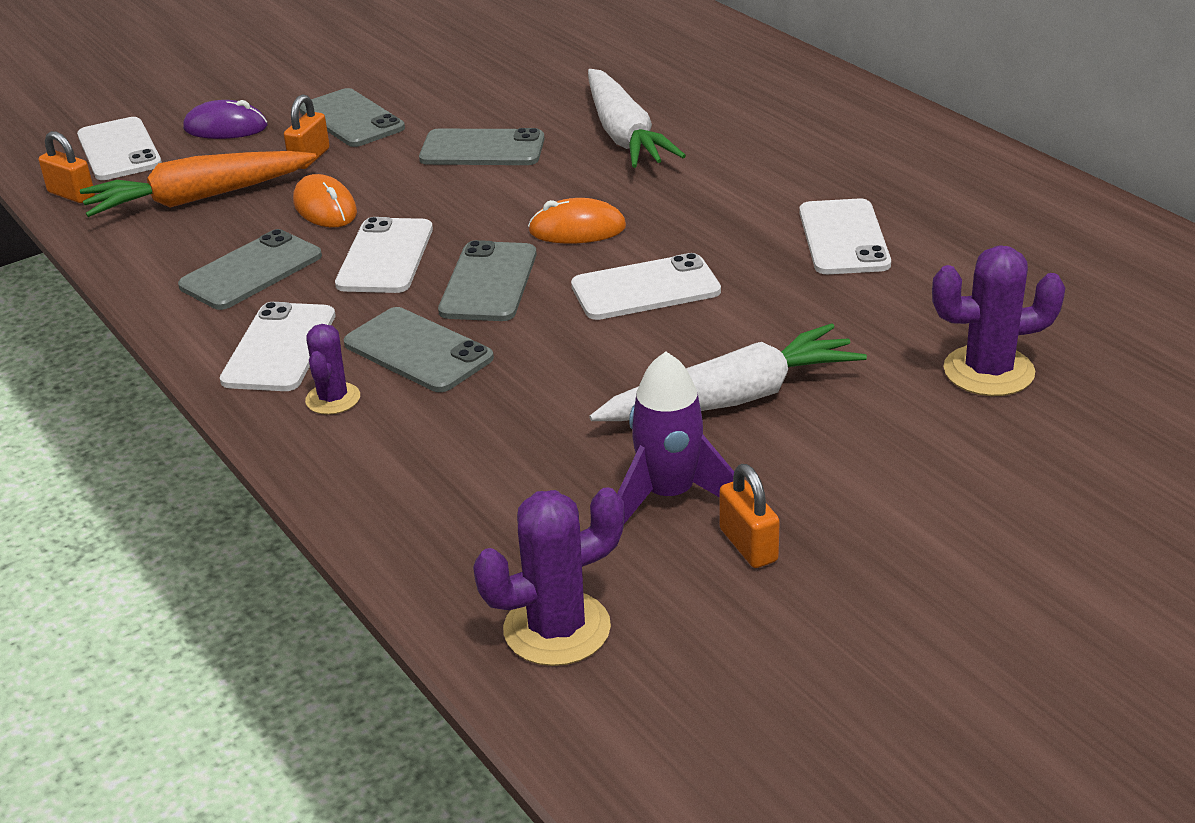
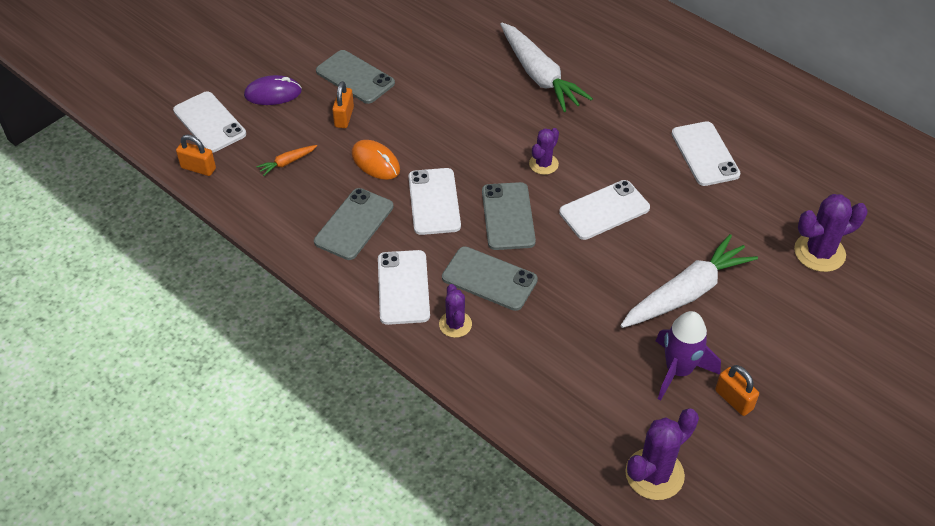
camera: 15 degrees left, 15 degrees up
orange carrot [80,151,317,217] -> orange carrot [256,145,317,176], size x0.43
grey phone [419,128,545,165] -> none
orange mouse [528,198,626,244] -> purple cactus [529,128,559,175]

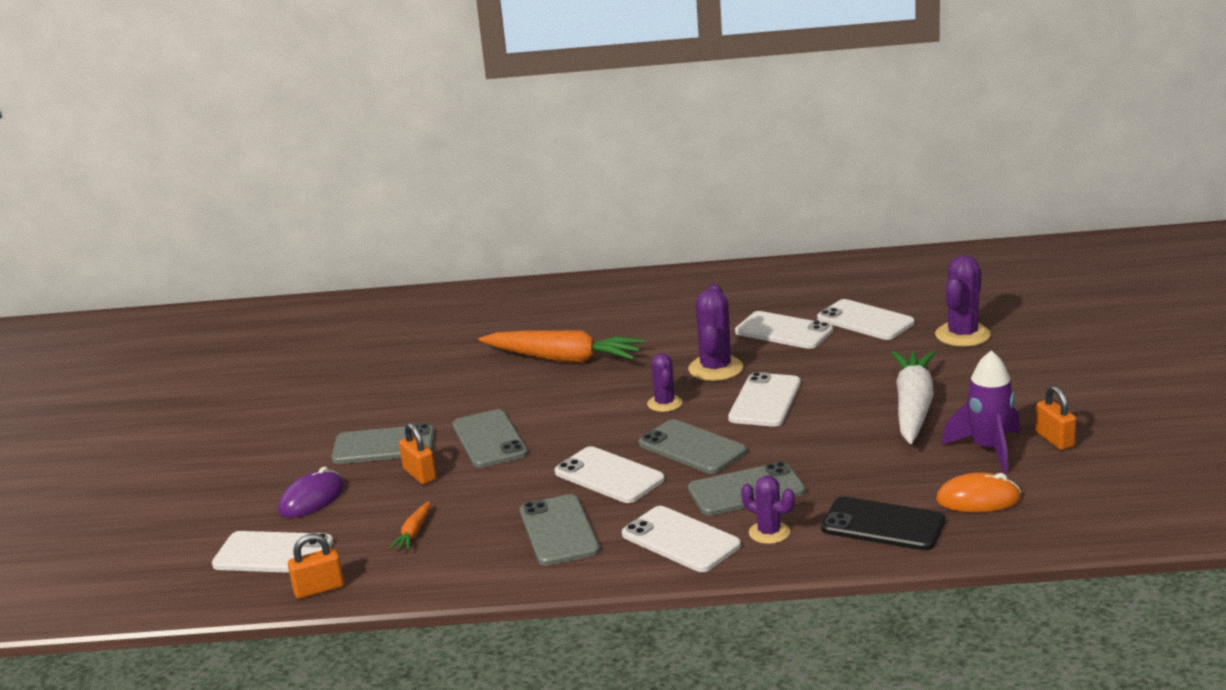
camera: 40 degrees left, 25 degrees down
orange mouse [351,140,400,180] -> orange mouse moved to [936,472,1021,512]
white carrot [500,23,593,112] -> orange carrot [479,330,644,363]
purple cactus [625,409,699,500] -> purple cactus moved to [688,284,743,381]
orange padlock [715,365,759,416] -> orange padlock turned 60 degrees clockwise [1035,385,1076,450]
none -> grey phone [453,409,528,468]
none -> white phone [817,299,915,340]
none -> black phone [821,497,945,550]

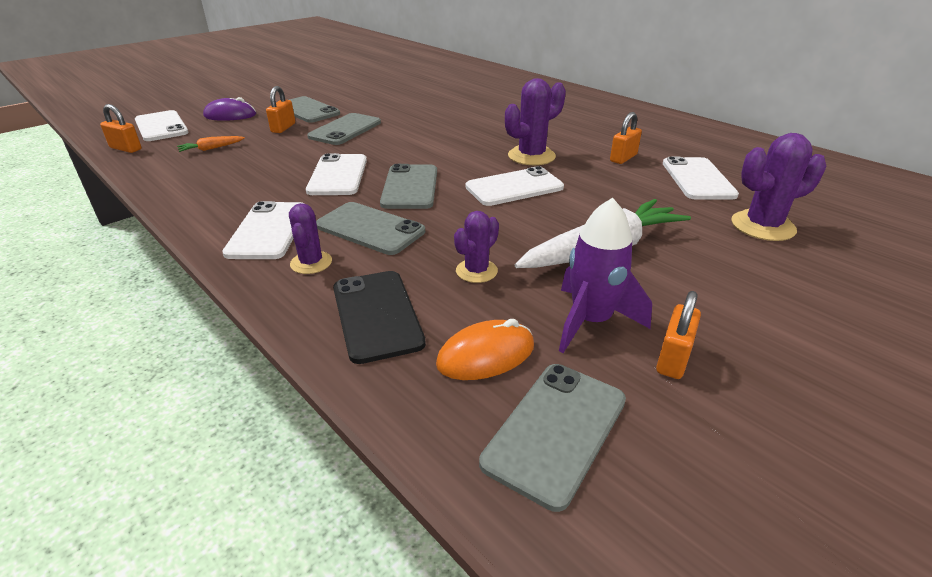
camera: 45 degrees right, 10 degrees up
orange carrot [479,330,644,363] -> none
grey phone [520,494,600,566] -> grey phone moved to [479,364,626,512]
purple cactus [647,353,682,412] -> purple cactus moved to [454,211,499,283]
white phone [735,311,833,349] -> orange padlock [610,112,642,164]
orange mouse [936,472,1021,512] -> orange mouse turned 75 degrees counterclockwise [436,319,534,380]

